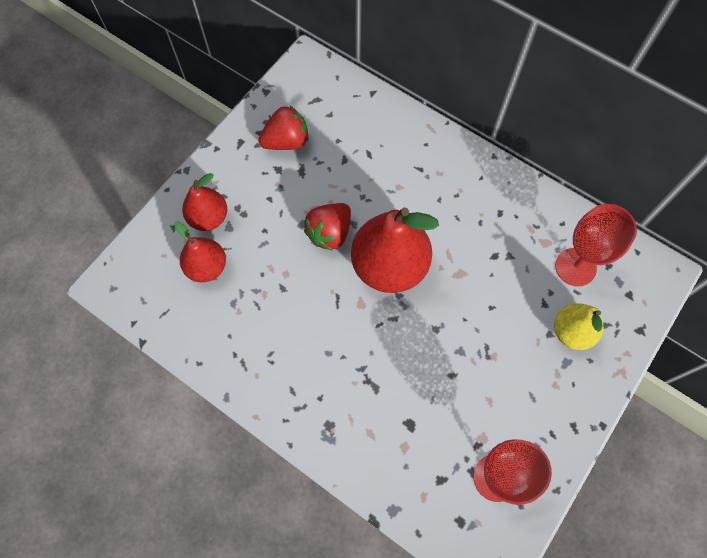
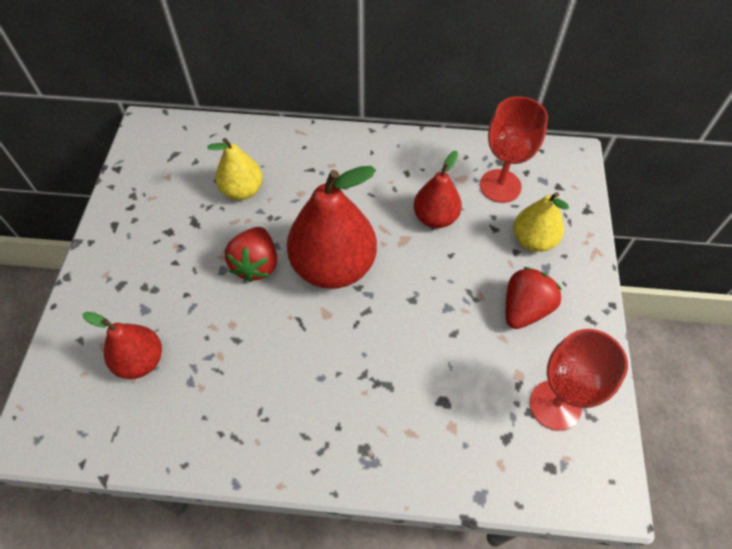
camera: 30 degrees left, 10 degrees down
red pear [182,173,227,231] -> red pear moved to [414,151,462,228]
red strawberry [258,105,309,150] -> red strawberry moved to [506,267,562,329]
none -> yellow pear [207,138,263,200]

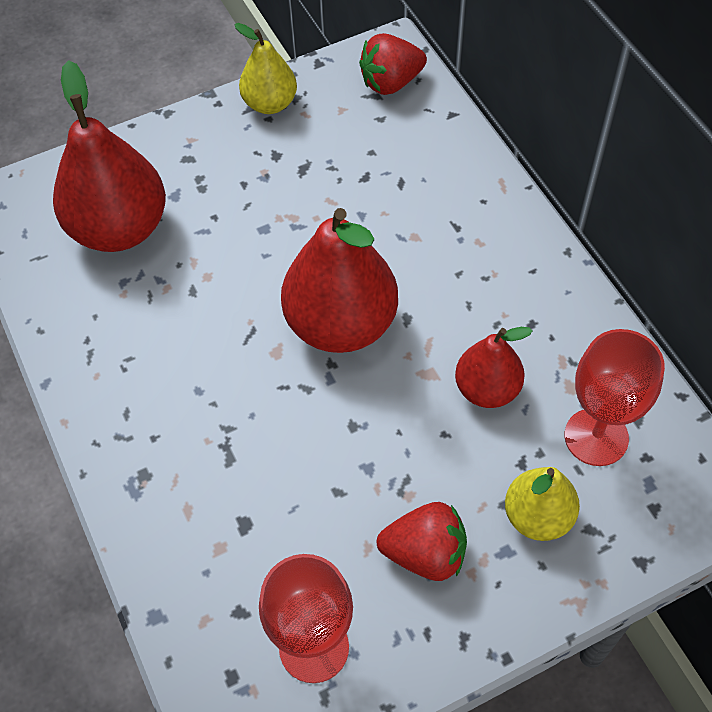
camera: 60 degrees right, 0 degrees up
red pear [83,312,162,379] -> red pear [53,60,166,252], size x1.75
yellow pear [207,138,263,200] -> yellow pear moved to [234,23,297,114]
red strawberry [225,227,277,282] -> red strawberry moved to [359,33,427,95]

